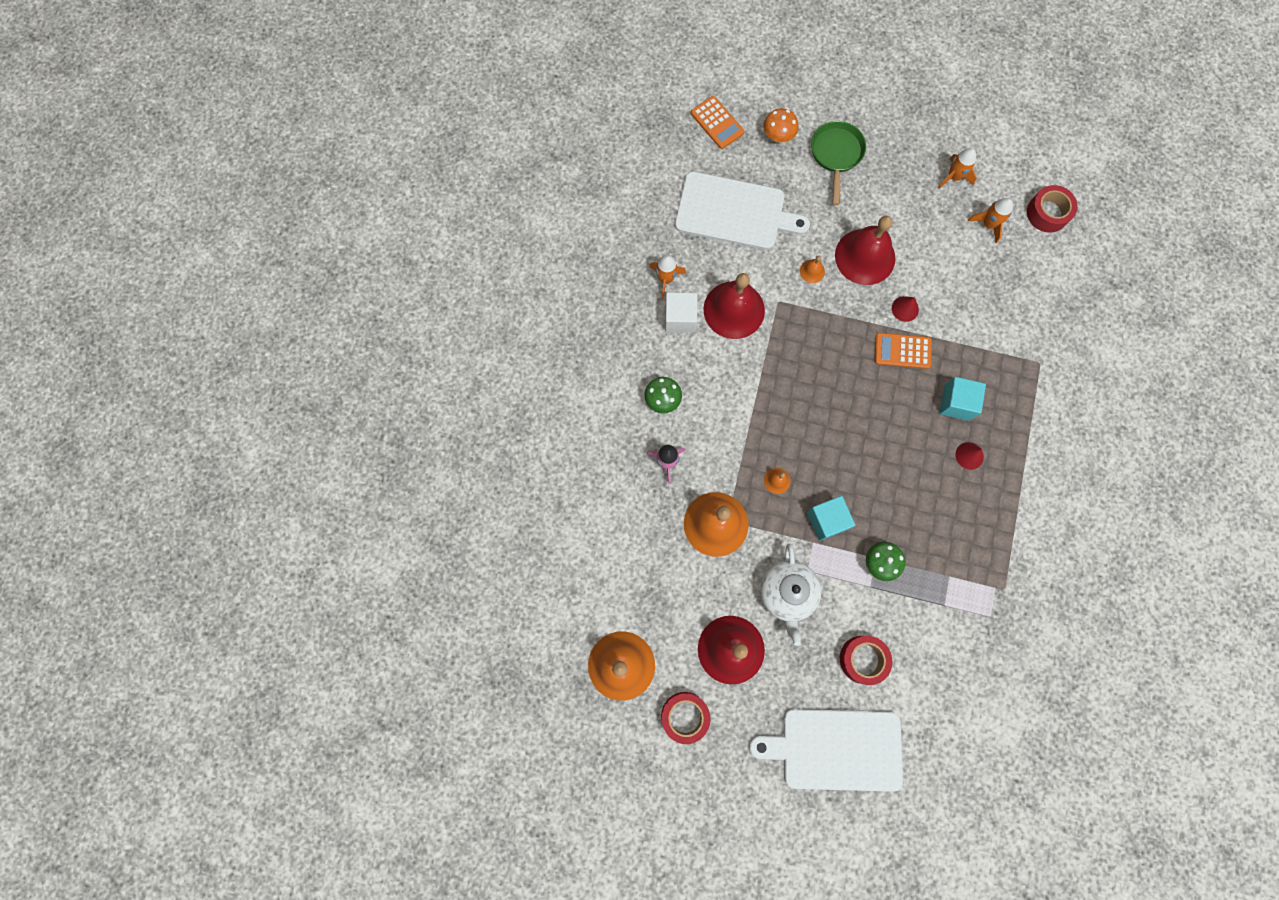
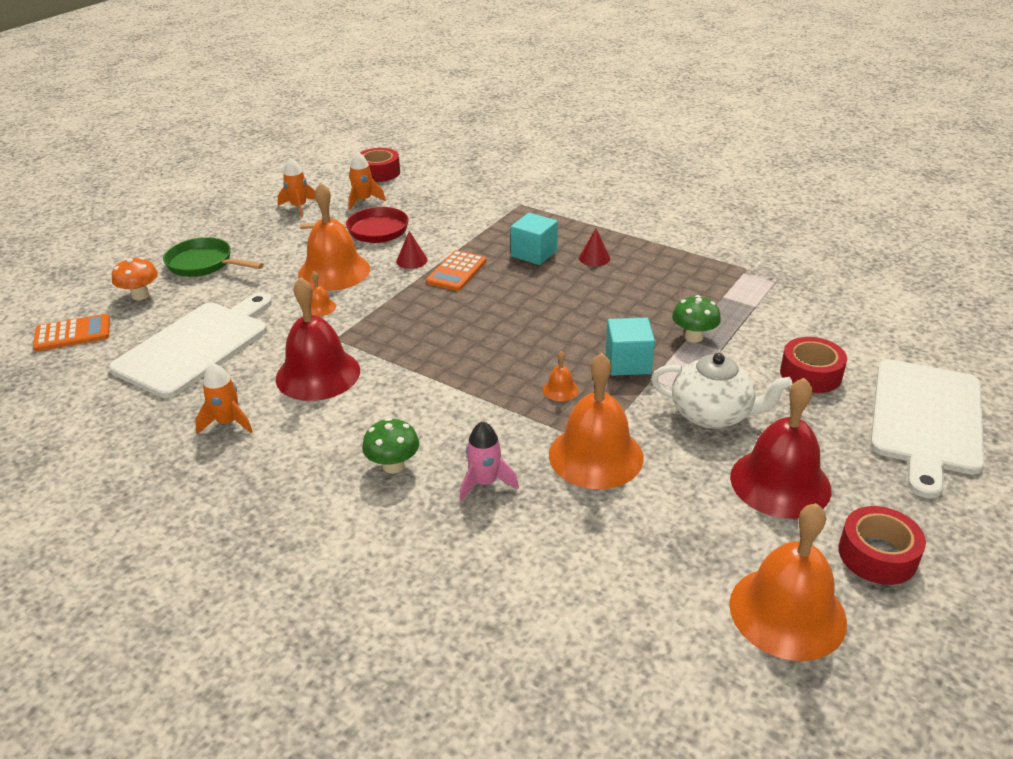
camera: 70 degrees left, 40 degrees down
white cube [665,292,697,333] -> none
red bell [835,216,895,285] -> orange bell [298,183,370,291]
none -> red pan [300,207,409,243]

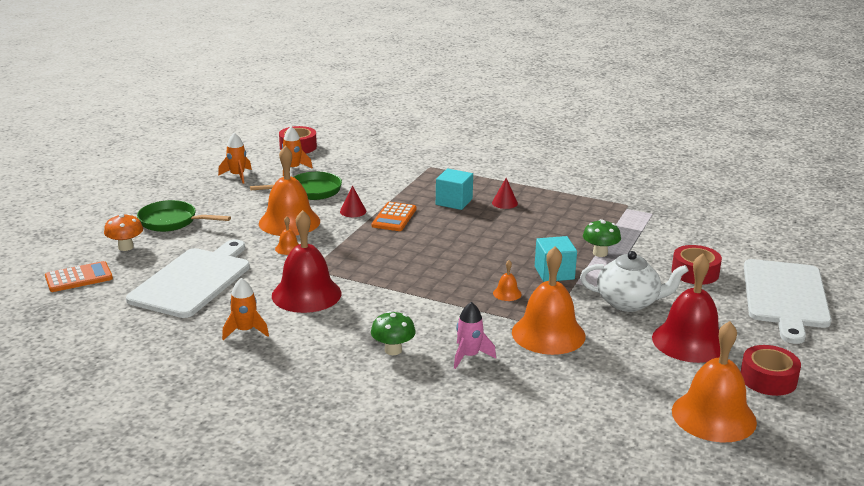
camera: 10 degrees left, 10 degrees down
red pan [300,207,409,243] -> green pan [250,172,342,200]

